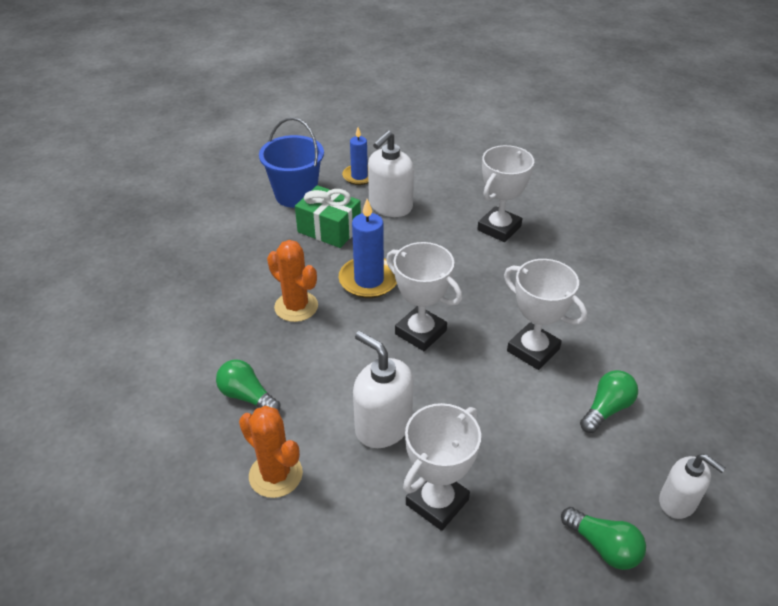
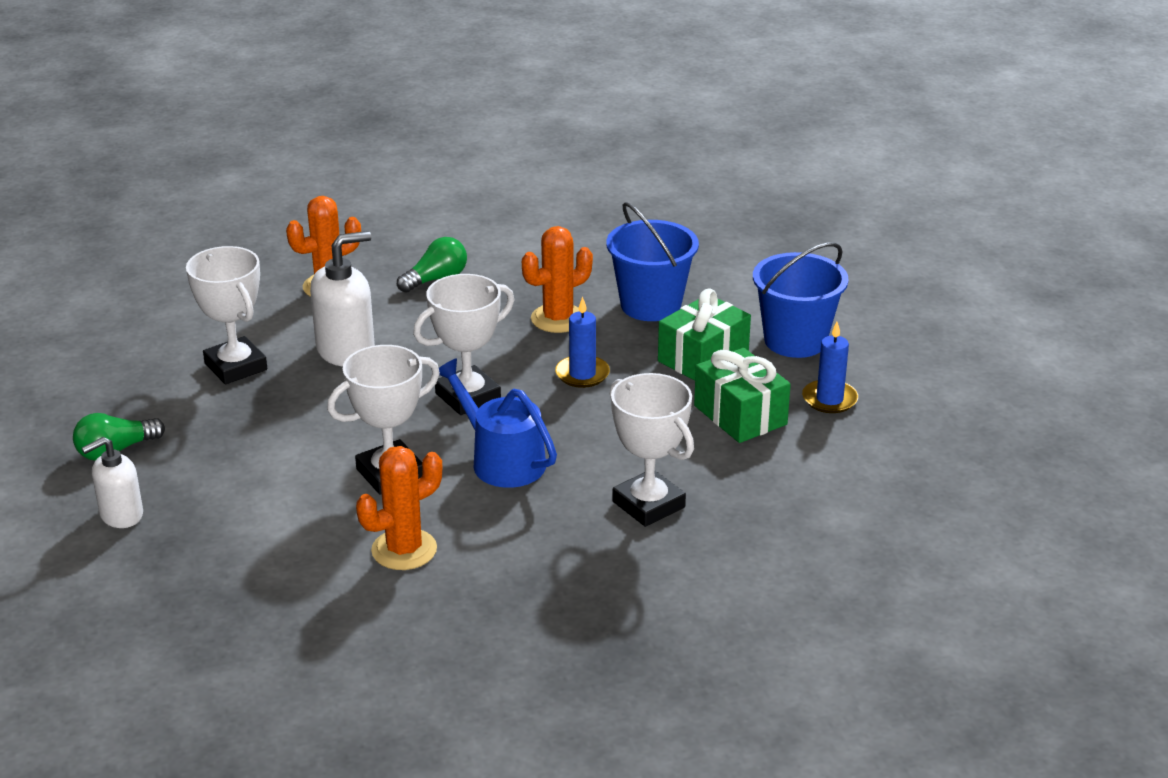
camera: 105 degrees right, 10 degrees down
blue candle [339,199,397,298] -> blue candle [555,296,610,388], size x0.66
white soap dispenser [368,130,414,217] -> green gift [694,348,791,443]
green light bulb [580,370,638,433] -> none
none -> orange cactus [356,446,442,570]
none -> blue watering can [439,358,557,488]
none -> blue bucket [606,202,699,321]

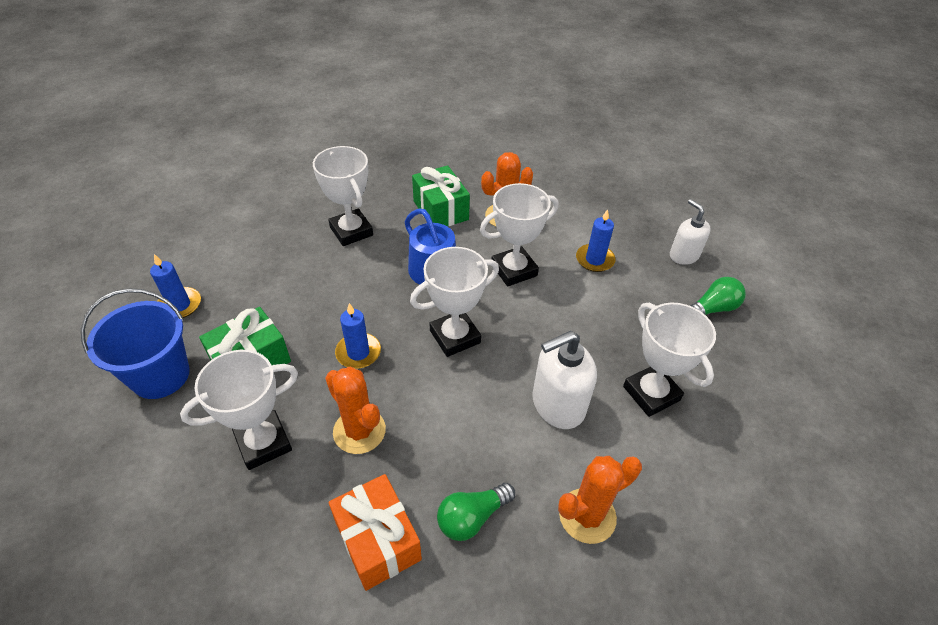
camera: 175 degrees left, 15 degrees up
white soap dispenser [81,437,143,528] -> white soap dispenser turned 90 degrees counterclockwise [670,199,711,265]
orange cactus [522,226,593,333] -> orange cactus turned 75 degrees clockwise [325,367,386,454]
blue bucket [606,202,699,321] -> white trophy [180,350,298,470]
green gift [694,348,791,443] -> green gift moved to [412,165,470,226]
none -> orange gift [329,474,422,591]
none -> blue candle [576,209,616,272]

